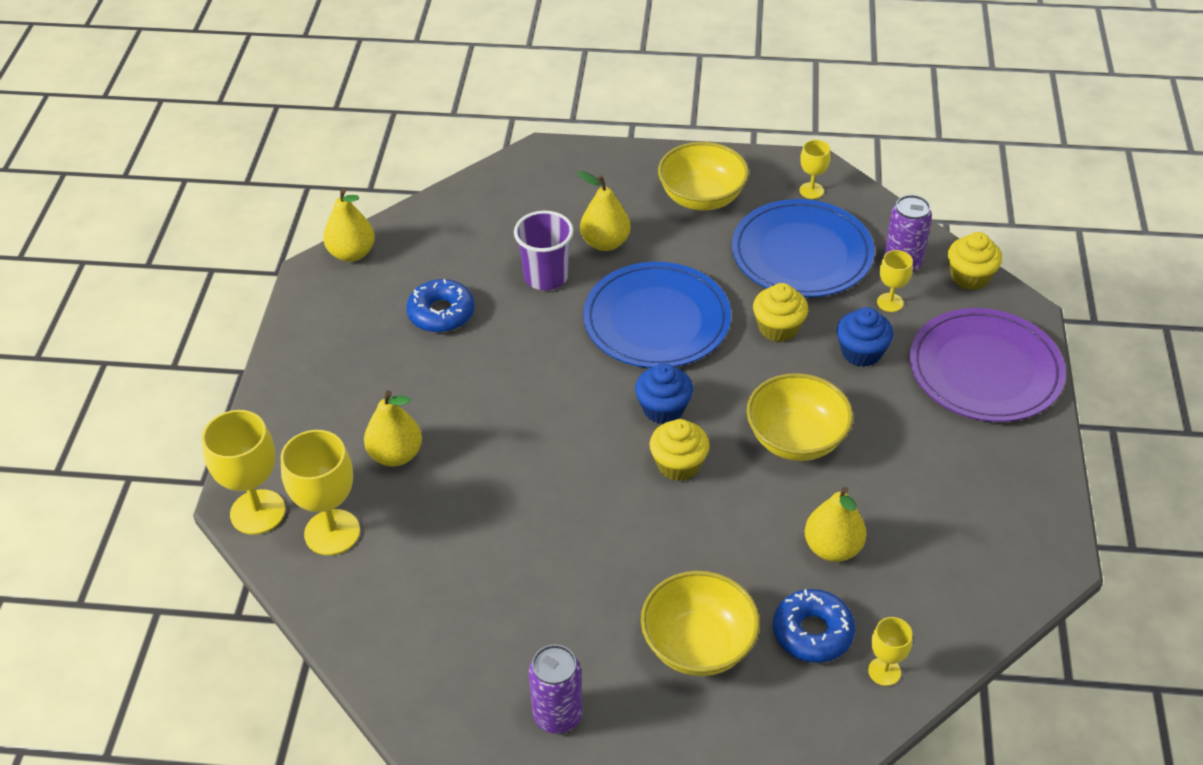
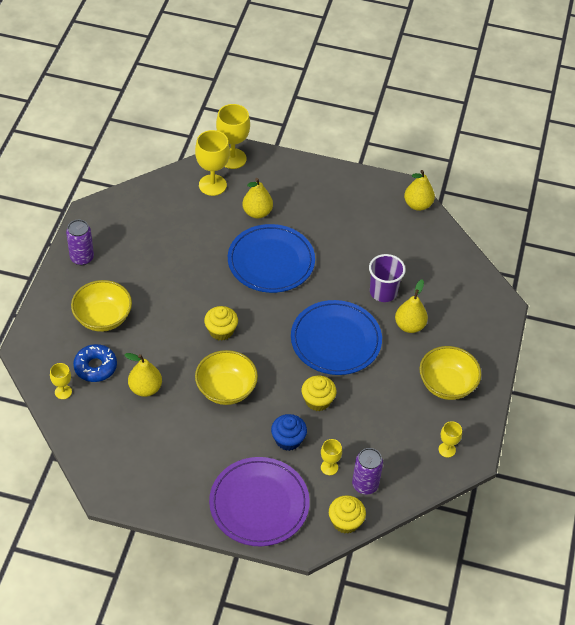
camera: 95 degrees right, 5 degrees up
blue donut [407,279,475,333] -> none
blue cupcake [635,364,693,424] -> none
blue plate [732,199,874,297] -> blue plate moved to [228,224,315,293]

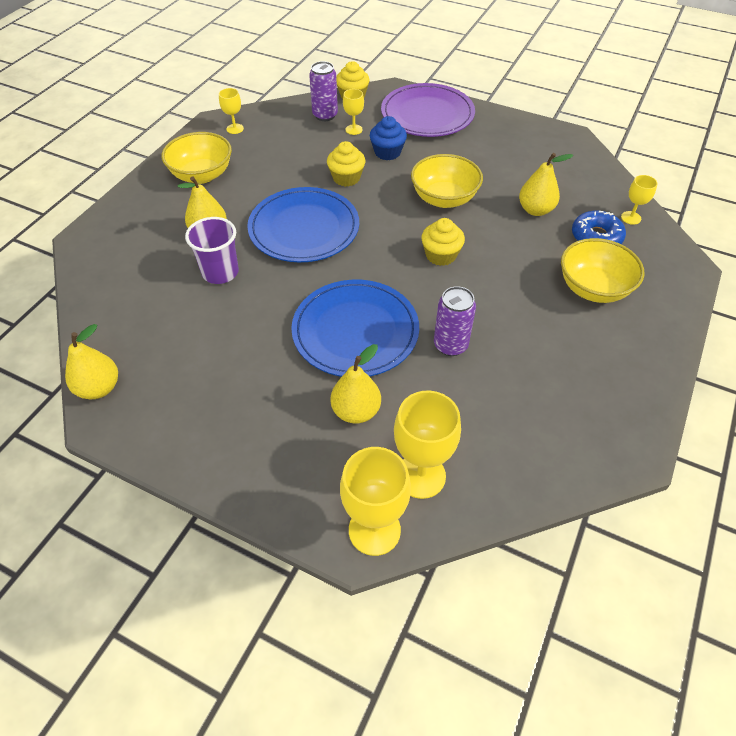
camera: 165 degrees left, 0 degrees up
purple can [66,220,94,265] -> purple can moved to [434,286,476,356]

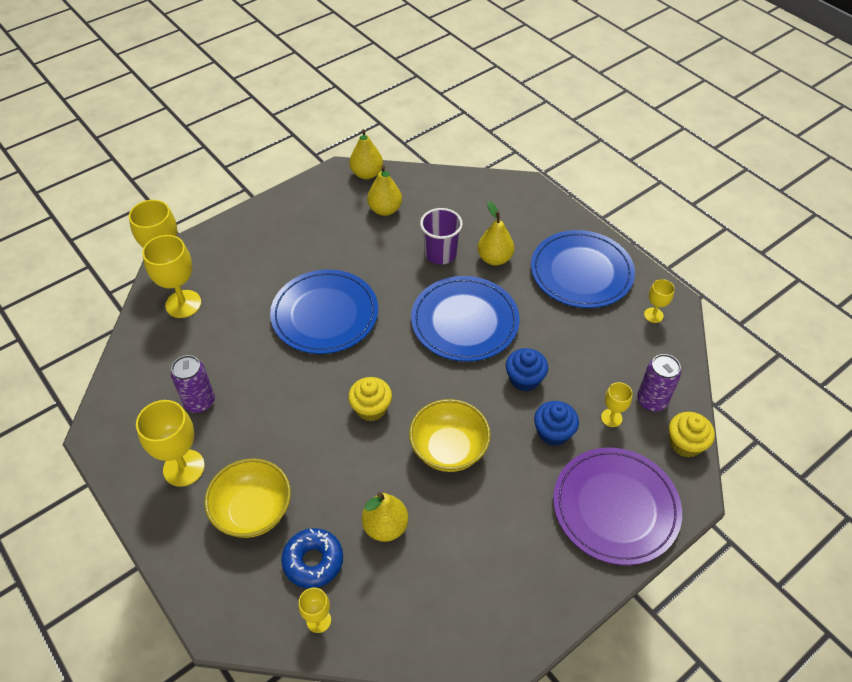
camera: 115 degrees right, 0 degrees up
yellow bowl [162,132,232,184] -> blue plate [531,230,635,308]
yellow cupcake [327,141,365,187] -> blue cupcake [506,348,548,391]
yellow pear [330,344,381,424] -> yellow pear moved to [367,165,402,216]
purple can [434,286,476,356] -> purple can moved to [171,355,215,413]
none -> yellow goblet [136,400,205,487]

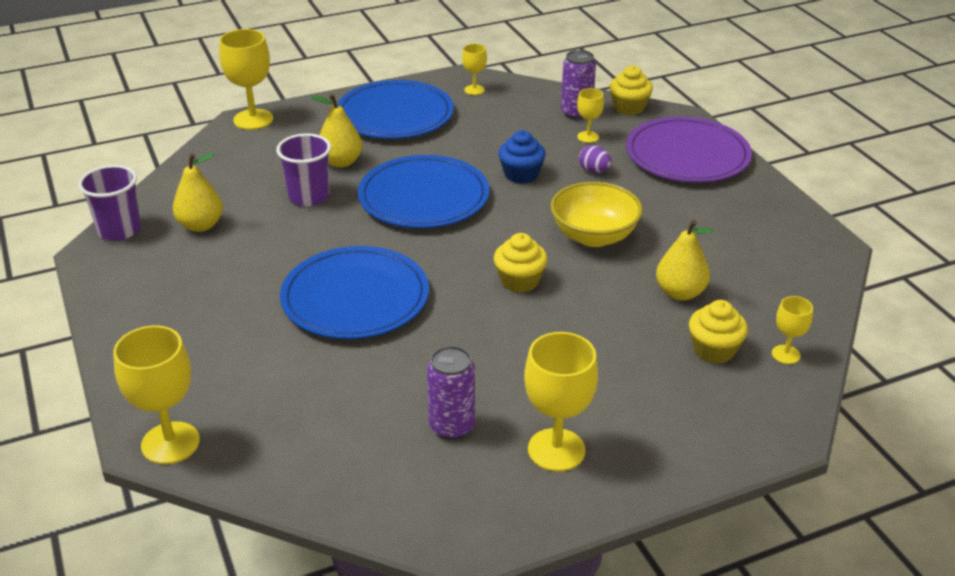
camera: 75 degrees left, 15 degrees down
yellow goblet [142,235,201,318] -> yellow goblet moved to [219,29,273,130]
yellow bowl [204,458,291,538] -> none
blue donut [281,528,343,588] -> yellow cupcake [689,300,748,364]
yellow pear [349,129,383,179] -> purple cup [78,165,141,241]
blue cupcake [534,401,579,446] -> purple egg [579,145,612,173]

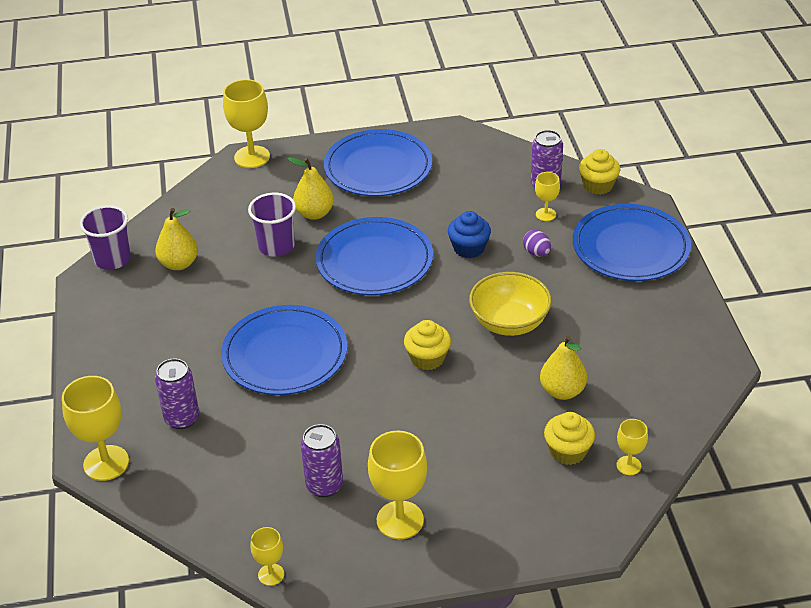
camera: 15 degrees right, 5 degrees up
yellow goblet [462,44,487,95] -> yellow goblet moved to [250,527,284,586]
purple plate [626,117,752,182] -> blue plate [573,204,691,281]
none -> purple can [155,359,199,429]

